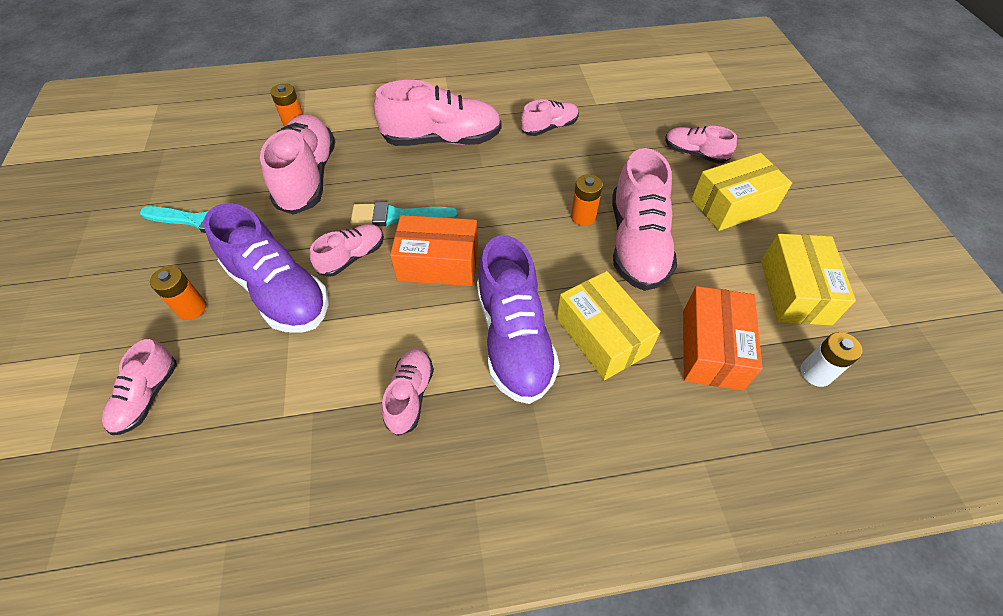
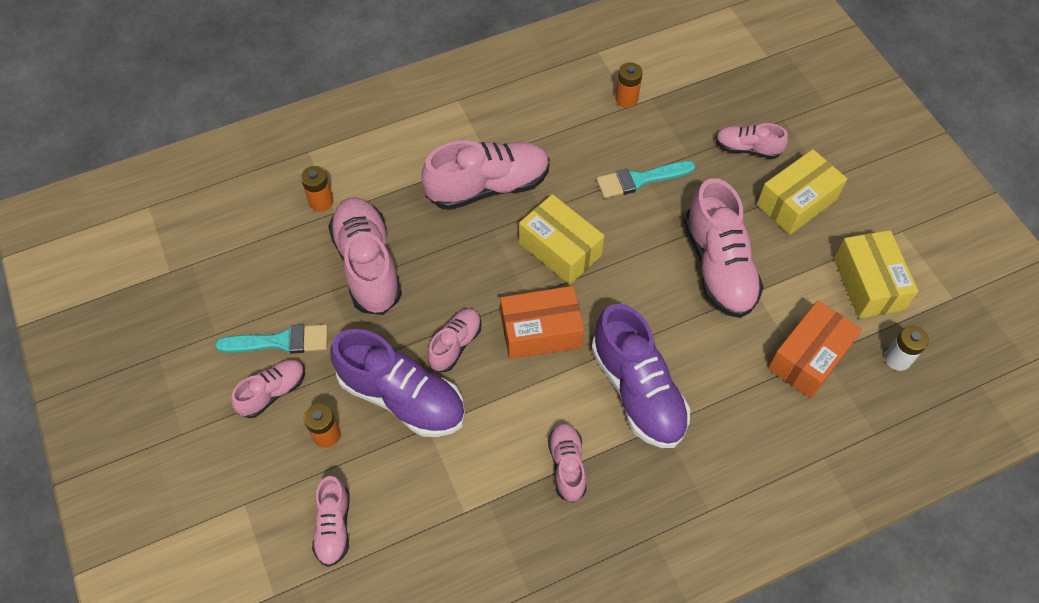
camera: 15 degrees left, 5 degrees up
turquoise brush [350,202,458,226] -> turquoise brush moved to [596,161,695,198]
pink shoe [521,99,579,136] -> pink shoe moved to [231,359,305,418]
yellow box [557,271,660,380] -> yellow box moved to [519,194,605,285]
orange battery [571,174,603,226] -> orange battery moved to [615,62,643,108]
orange box [683,286,762,390] -> orange box turned 45 degrees clockwise [768,300,862,399]

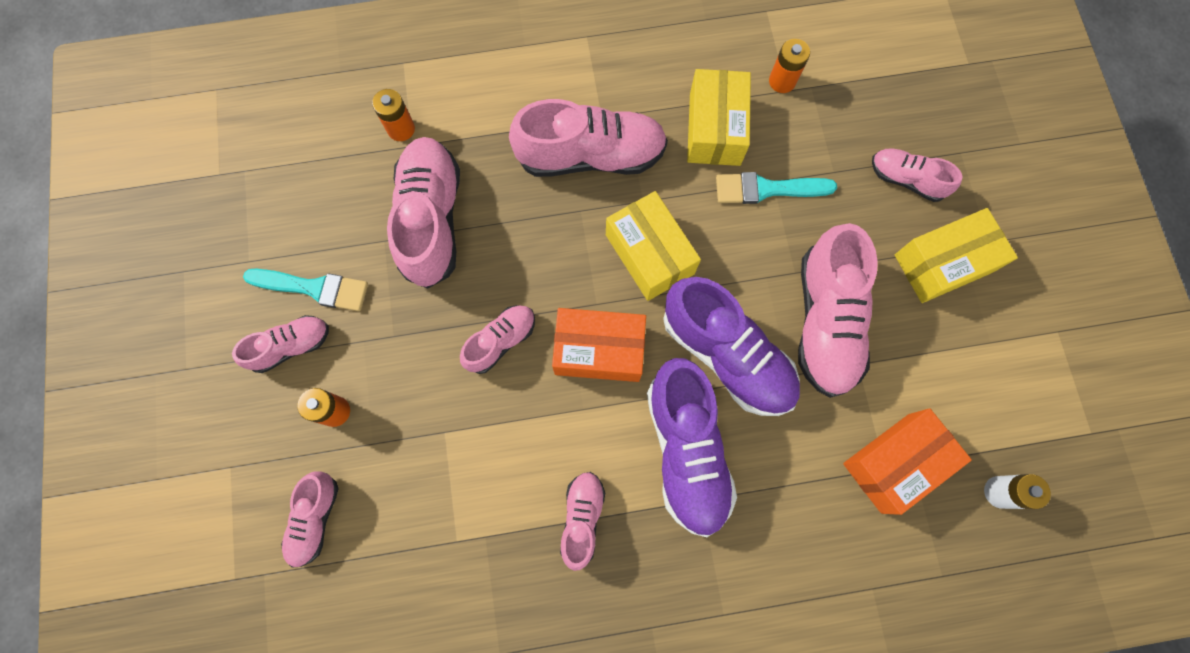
camera: 15 degrees right, 15 degrees up
purple shoe [330,329,465,437] -> purple shoe moved to [663,277,800,416]
yellow box [834,230,918,319] -> yellow box moved to [687,69,751,166]

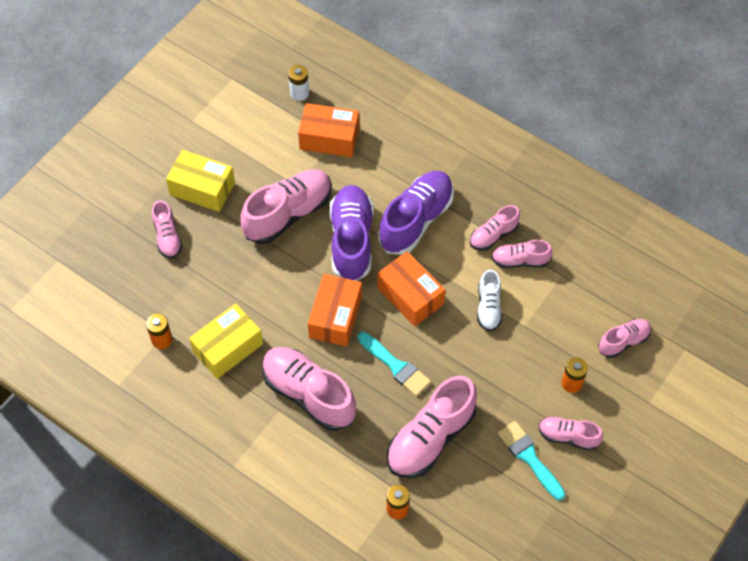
camera: 135 degrees left, 15 degrees down
pink shoe [460,305,535,374] -> pink shoe moved to [491,240,553,268]
yellow box [606,191,701,301] -> orange box [308,274,362,347]
turquoise brush [716,172,837,204] -> turquoise brush moved to [358,332,431,396]
none -> white shoe [477,269,502,331]

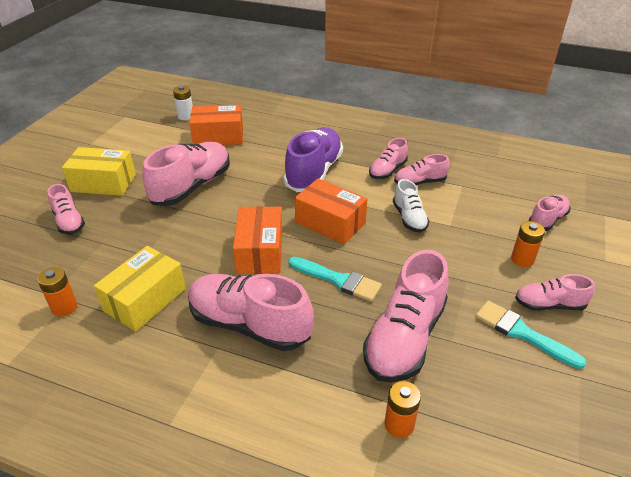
camera: 15 degrees left, 20 degrees down
purple shoe [329,185,373,281] -> none

